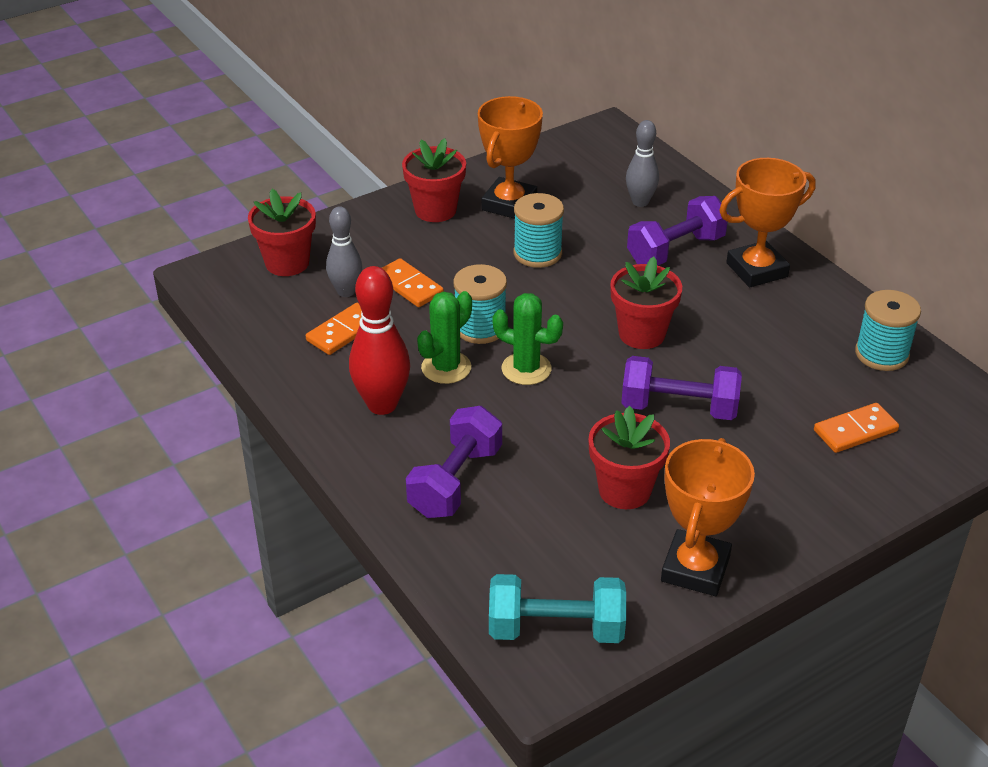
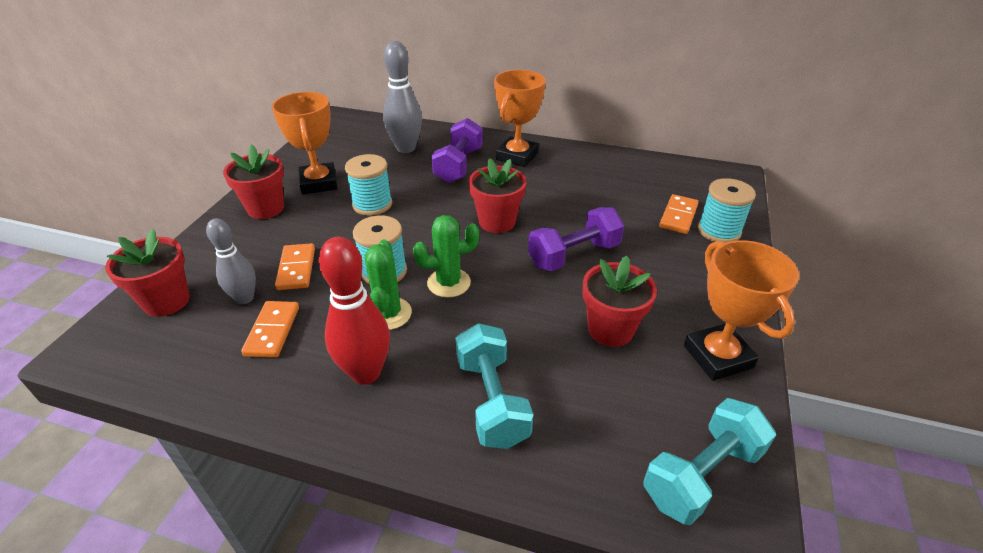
camera: 40 degrees left, 0 degrees up
orange domino [382,258,444,307] -> orange domino turned 75 degrees clockwise [275,243,315,290]
purple dumbbell [406,406,502,518] -> turquoise dumbbell [456,323,534,449]
grey bowling pin [626,120,659,207] -> grey bowling pin [383,41,422,153], size x1.53
turquoise spool [855,290,921,371] -> turquoise spool moved to [698,178,756,243]

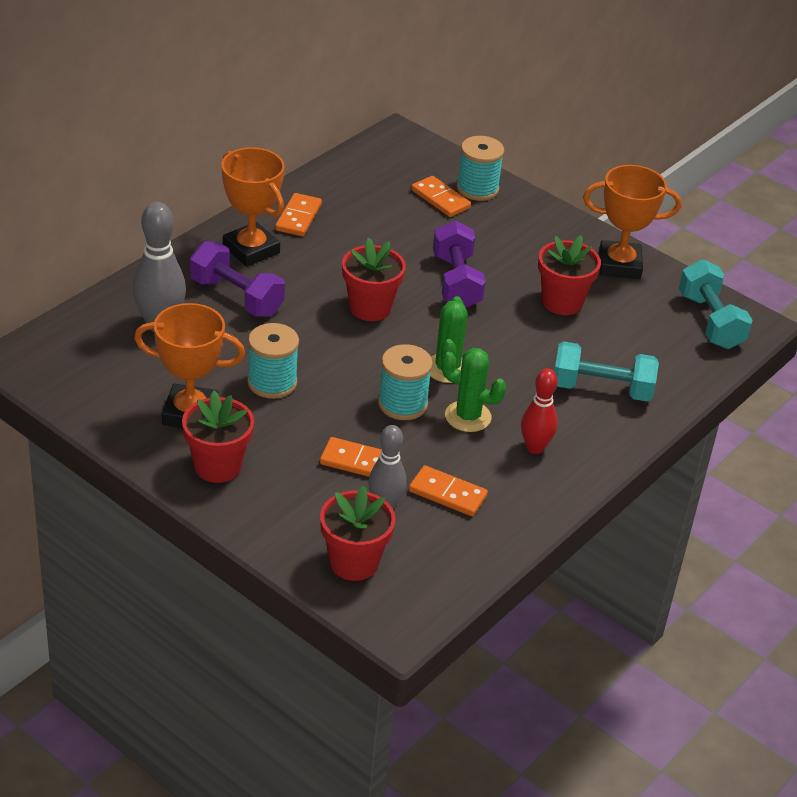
camera: 70 degrees left, 0 degrees up
red bowling pin [319,237,390,385] -> red bowling pin [521,368,558,454], size x0.65
none -> orange domino [275,193,322,236]

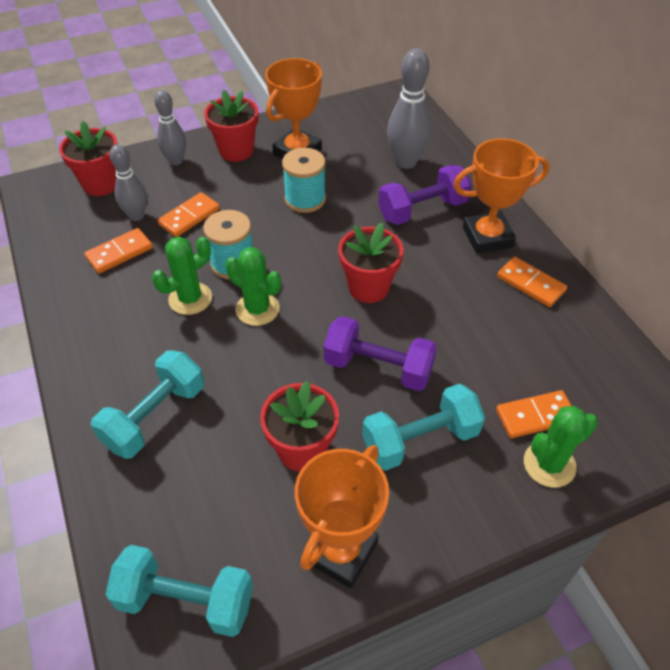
camera: 120 degrees right, 10 degrees up
turquoise spool [457,136,504,201] -> green cactus [524,406,598,488]
red bowling pin [521,368,558,454] -> none
none -> grey bowling pin [154,90,186,165]
none -> turquoise dumbbell [362,384,485,471]

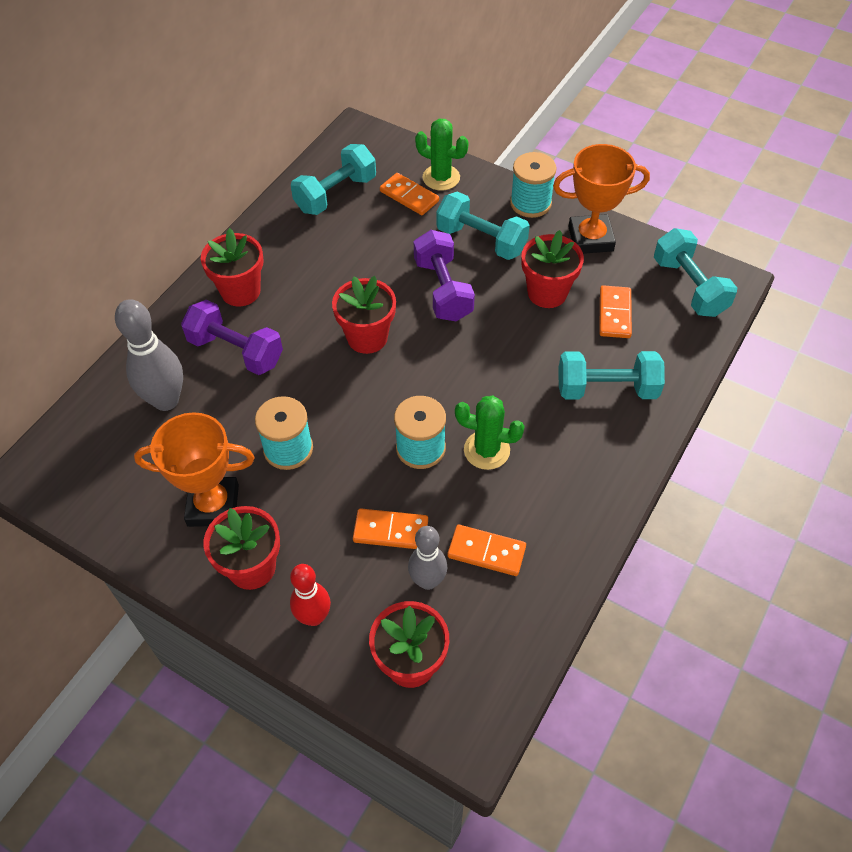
camera: 125 degrees left, 5 degrees up
grey bowling pin [154,90,186,165] -> red bowling pin [290,564,331,626]
green cactus [225,247,281,326] -> none
orange trophy [453,138,550,254] -> red flower pot [201,228,263,307]
orange domino [497,257,567,307] -> orange domino moved to [599,285,632,338]
none -> turquoise dumbbell [291,144,376,215]
none -> turquoise spool [510,152,557,218]

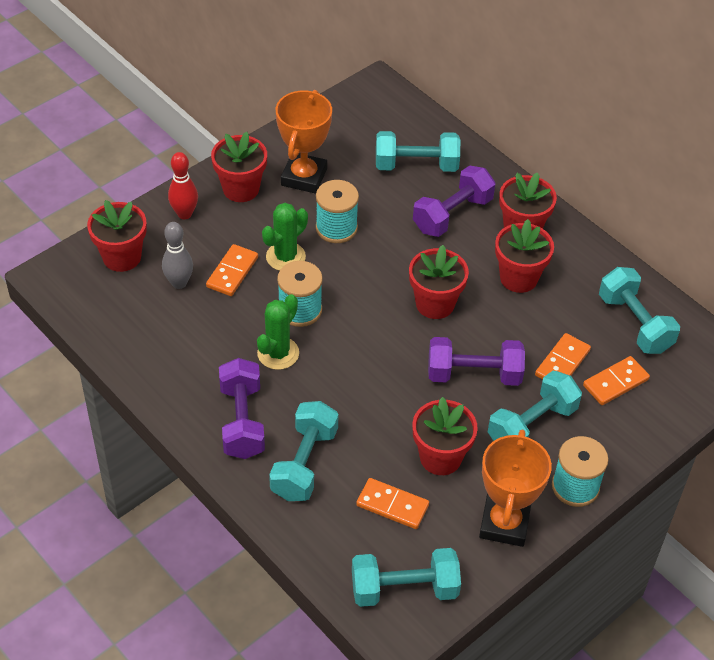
camera: 105 degrees right, 5 degrees down
grey bowling pin [115,299,183,411] -> turquoise dumbbell [376,131,460,172]
green cactus [415,119,469,191] -> green cactus moved to [262,203,308,271]
orange domino [448,525,526,576] -> orange domino moved to [535,333,591,380]
none -> purple dumbbell [219,358,265,459]
none -> red flower pot [495,219,554,293]

